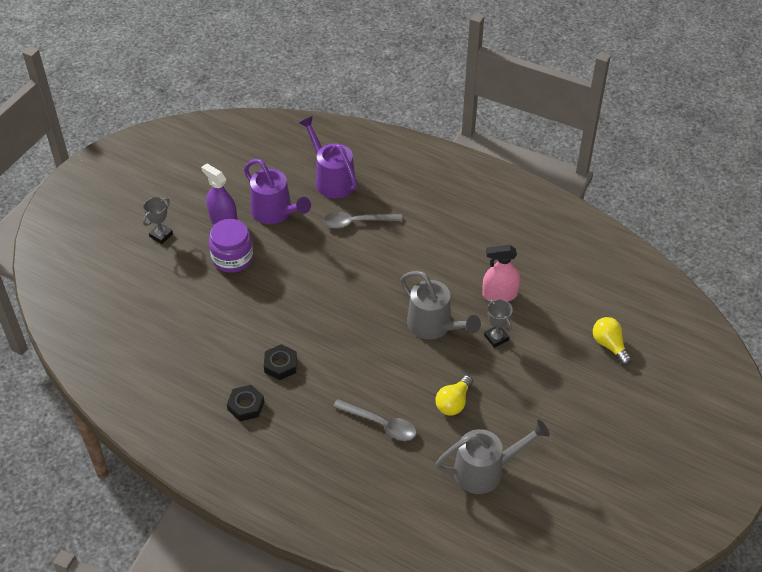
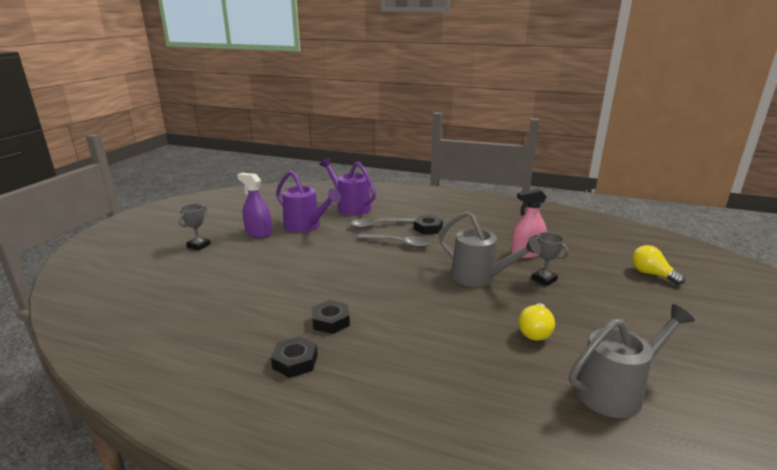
camera: 10 degrees left, 25 degrees down
purple jar [209,219,253,272] -> none
grey spoon [333,399,417,441] -> grey spoon moved to [357,234,431,248]
none -> black nut [414,215,443,235]

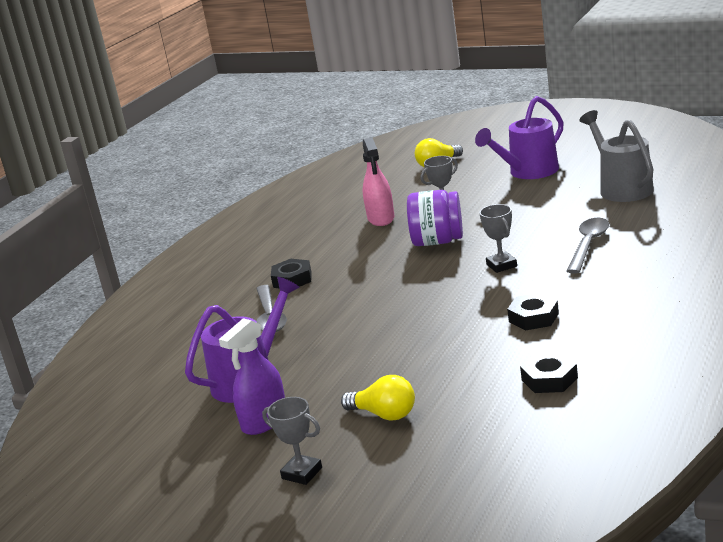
camera: 80 degrees left, 0 degrees up
black nut [271,336,318,378] -> black nut moved to [520,352,578,393]
purple watering can [320,158,376,216] -> purple watering can moved to [475,96,564,179]
grey spoon [357,234,431,248] -> grey spoon moved to [567,218,609,274]
grey watering can [439,211,541,287] -> purple jar [407,190,463,246]
yellow light bulb [518,303,555,341] -> yellow light bulb moved to [341,375,415,421]
none -> grey trophy [479,204,517,273]

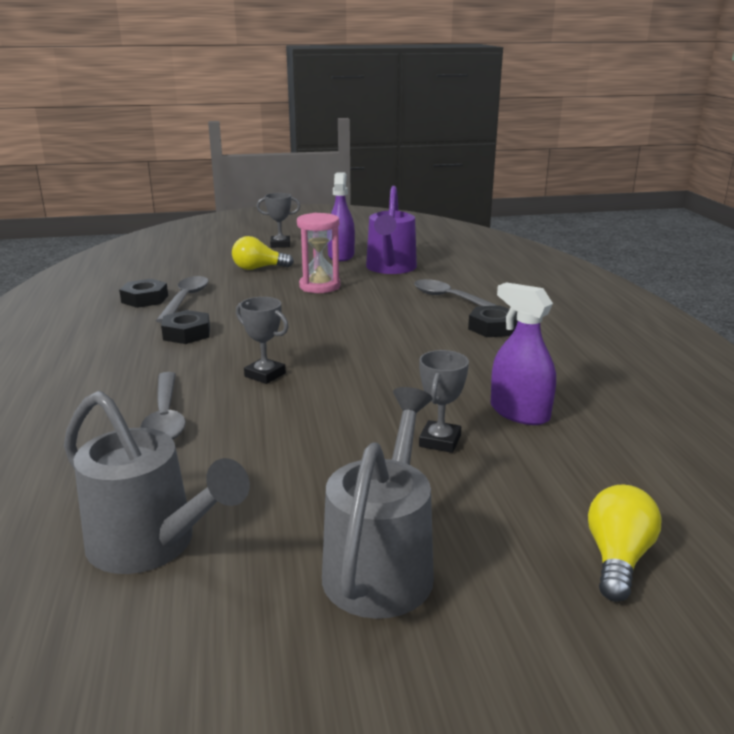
camera: 140 degrees right, 0 degrees up
pink spray bottle [362,138,395,226] -> purple spray bottle [491,282,556,425]
purple jar [407,190,463,246] -> none
purple watering can [475,96,564,179] -> grey watering can [322,387,434,619]
none -> grey spoon [156,276,209,323]
none -> pink hourglass [297,213,340,293]

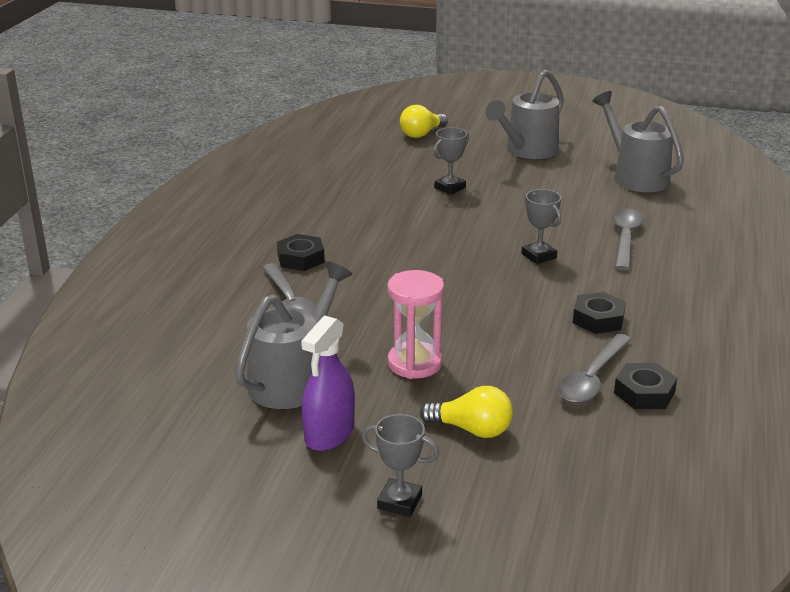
camera: 155 degrees left, 5 degrees up
purple watering can [366,186,417,274] -> grey watering can [235,262,352,409]
purple spray bottle [491,282,556,425] -> none

